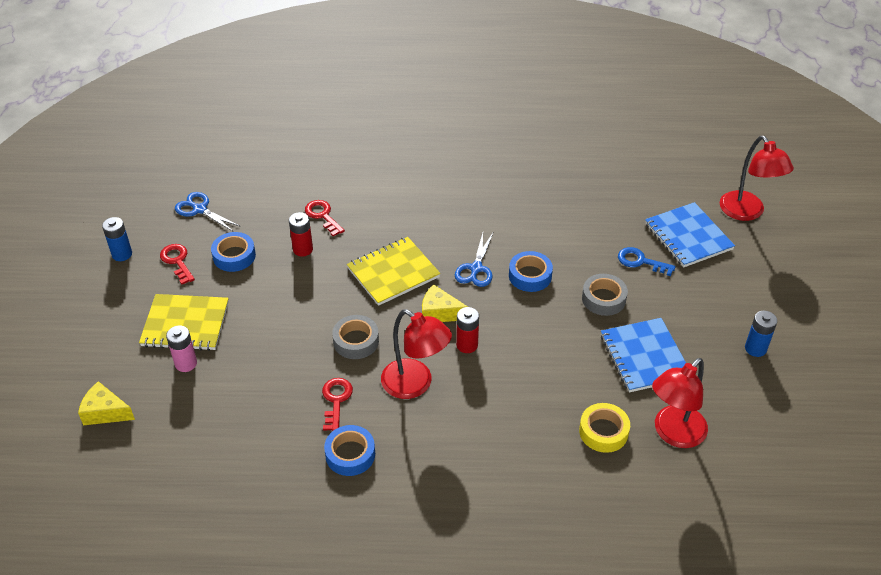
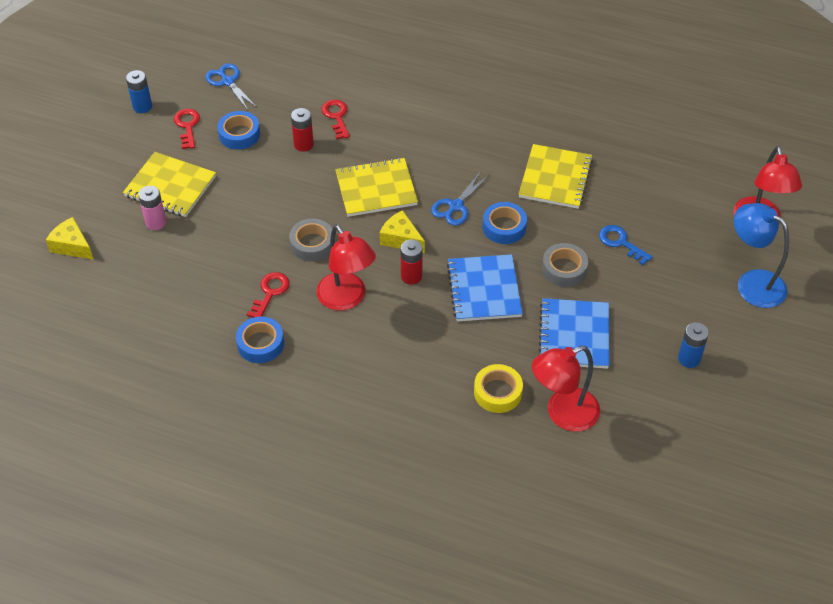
camera: 20 degrees right, 5 degrees up
blue notebook [645,202,735,267] -> blue notebook moved to [447,254,523,322]
none -> yellow notebook [519,144,593,209]
none -> blue lamp [734,203,789,308]

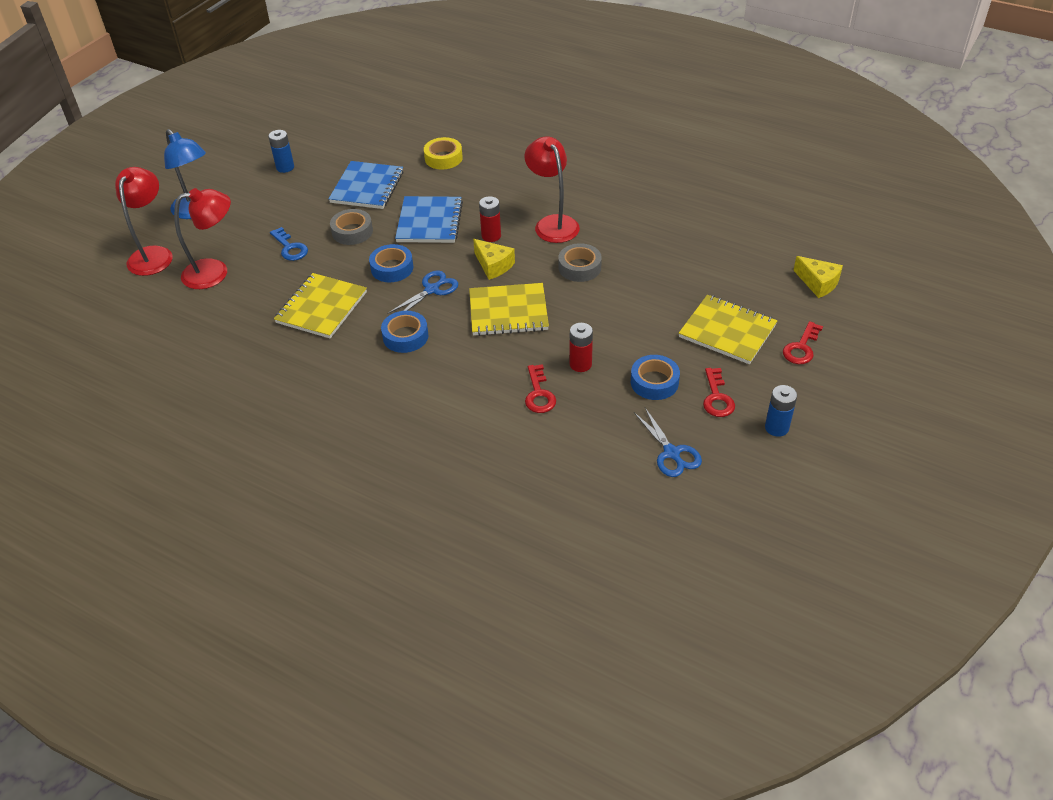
camera: 170 degrees left, 5 degrees down
pink battery [138,186,166,230] -> none
blue tape [236,317,284,363] -> blue tape moved to [381,311,428,353]
red key [246,272,289,318] -> red key moved to [783,321,823,364]
red lamp [532,346,600,432] -> red lamp moved to [174,188,231,289]

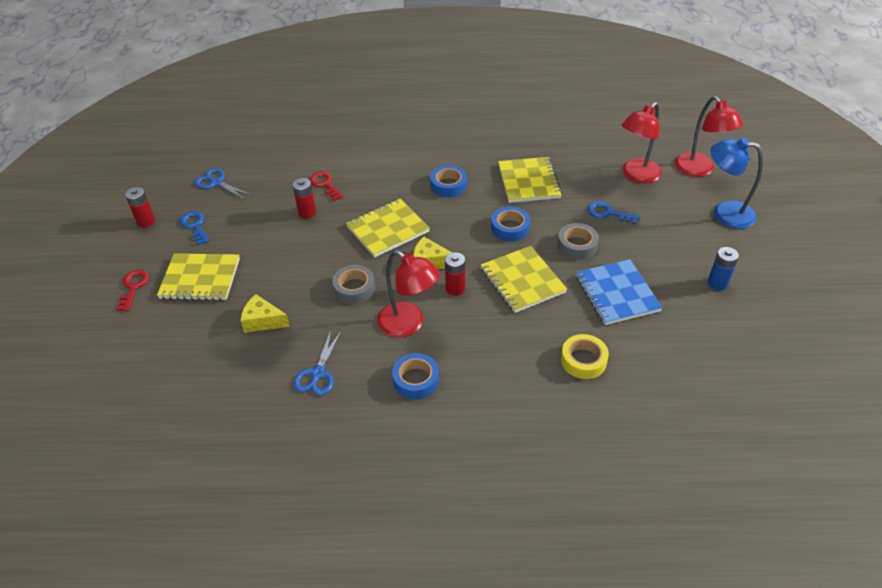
camera: 150 degrees right, 0 degrees up
blue scissors [387,270,458,314] -> blue scissors moved to [293,330,342,396]
blue notebook [395,196,463,243] -> yellow notebook [481,246,567,313]
blue tape [631,355,680,400] -> blue tape moved to [392,353,439,399]
red key [703,368,735,417] -> blue key [180,211,210,245]
blue battery [765,385,797,437] -> red battery [125,187,155,228]
yellow cheese [793,256,843,298] -> yellow cheese moved to [240,294,290,333]

